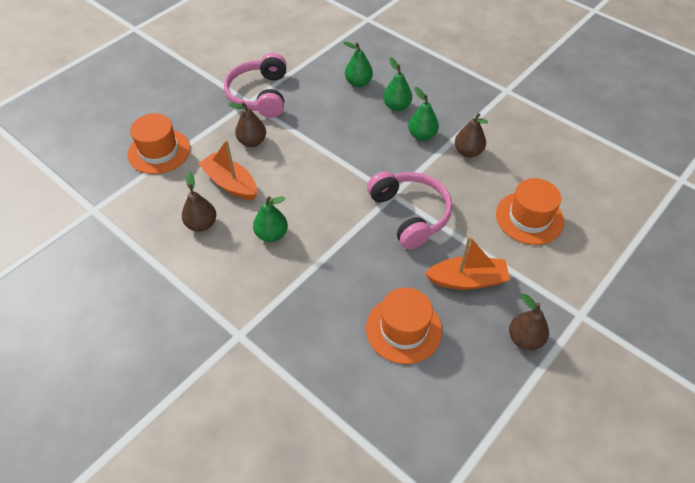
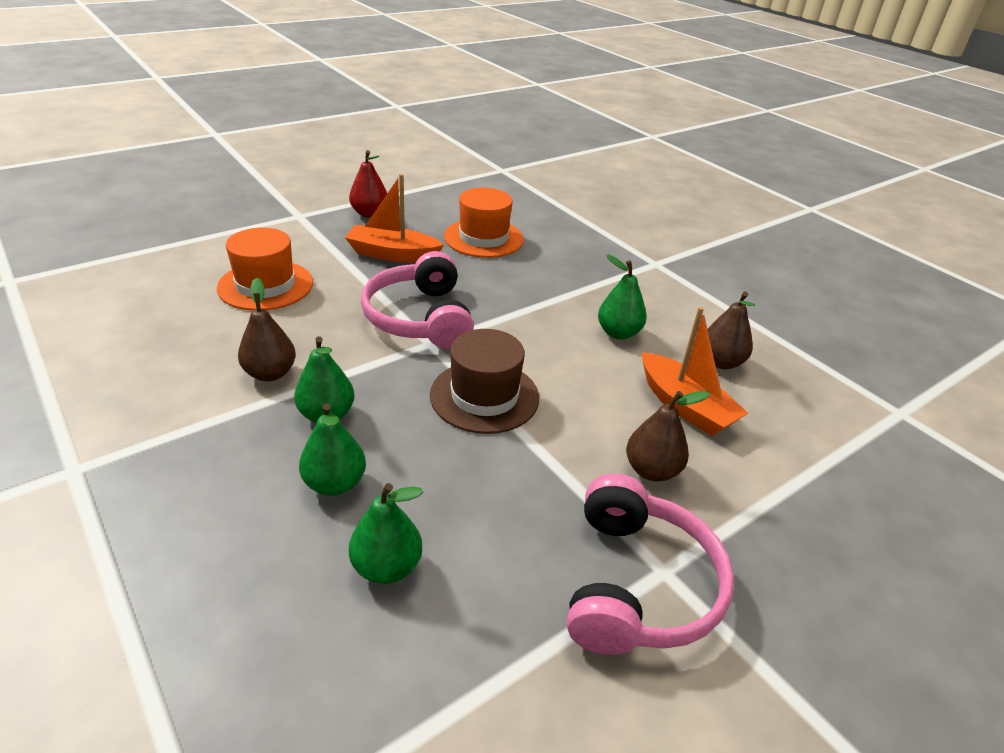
camera: 170 degrees left, 15 degrees down
orange hat [128,113,190,174] -> none
brown pear [509,293,549,350] -> red pear [349,150,387,218]
none -> brown hat [430,329,539,434]

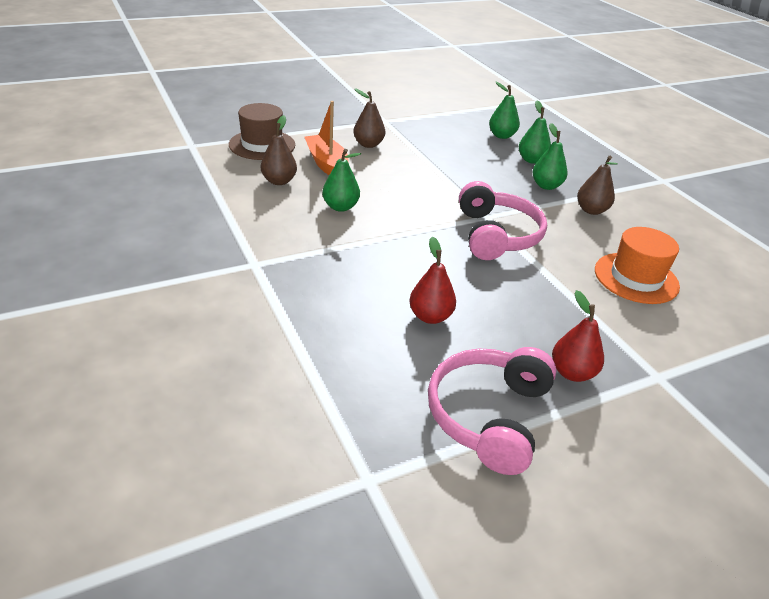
camera: 170 degrees left, 0 degrees up
orange boat [345,174,444,262] -> none
brown hat [430,329,539,434] -> brown hat moved to [229,103,295,160]
orange hat [444,188,524,258] -> red pear [409,236,456,324]
pink headphones [567,473,734,655] -> pink headphones moved to [428,347,556,475]

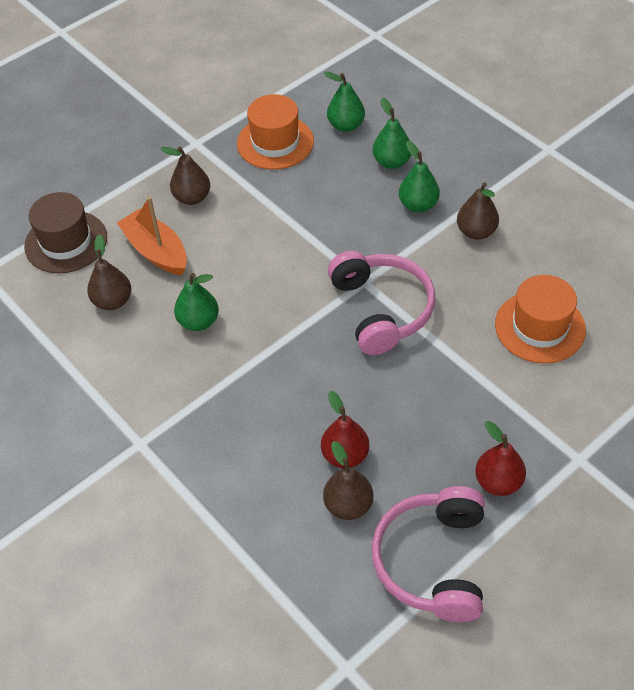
camera: 10 degrees left, 15 degrees up
none -> orange hat [237,94,314,170]
none -> brown pear [323,441,373,520]

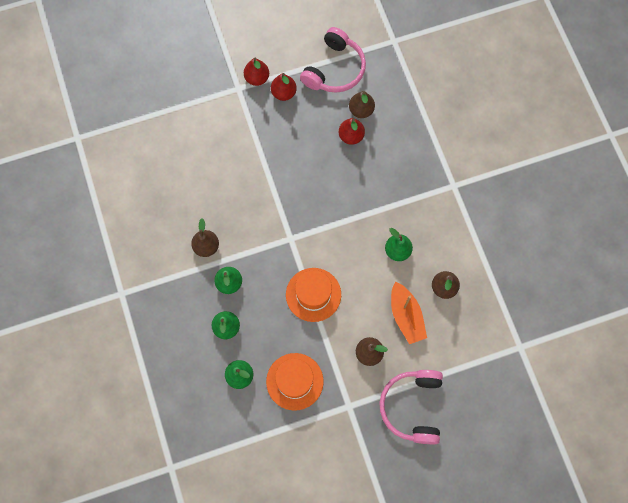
camera: 160 degrees left, 20 degrees up
brown hat [24,192,107,274] -> none
pink headphones [328,251,435,355] -> pink headphones moved to [379,370,443,444]
orange hat [495,275,586,364] -> orange hat moved to [286,268,341,322]
none -> red pear [244,58,269,86]

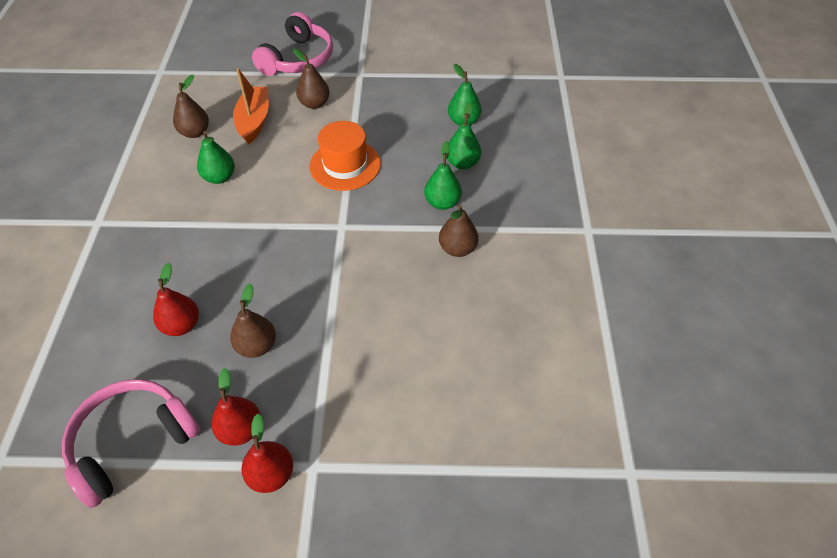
camera: 160 degrees left, 20 degrees down
orange hat [266,353,324,411] -> none
brown pear [349,91,375,118] -> brown pear moved to [230,284,276,358]

